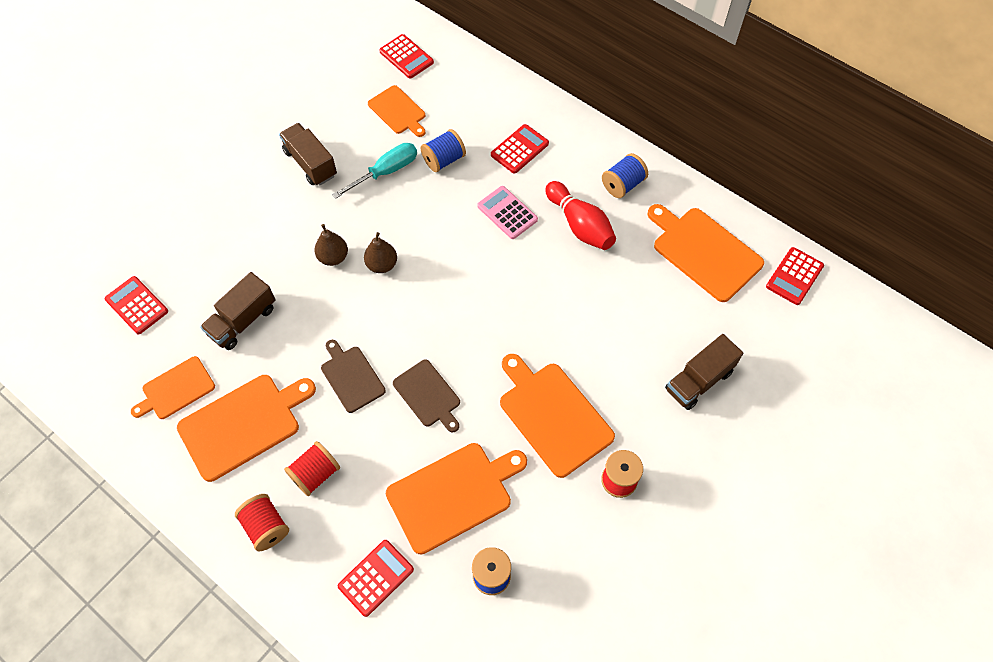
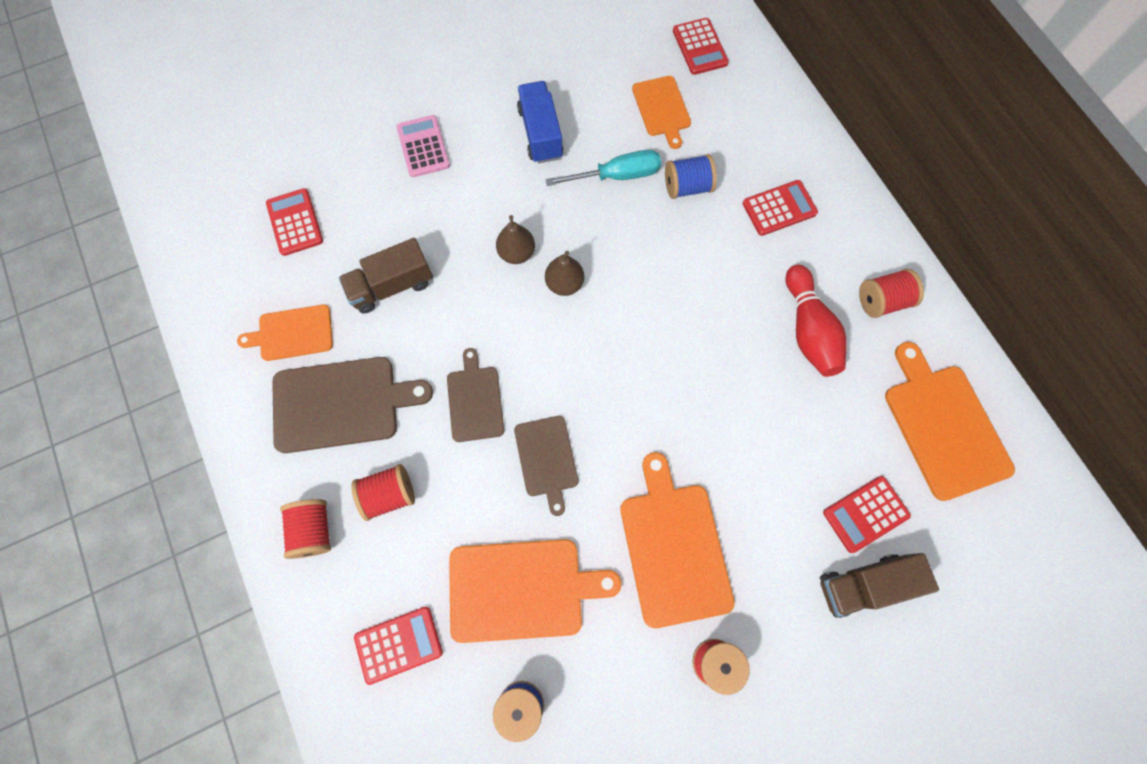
camera: 25 degrees right, 10 degrees up
orange cutting board [177,375,316,482] -> brown cutting board [272,357,433,453]
brown truck [279,123,337,186] -> blue truck [517,81,563,163]
pink calculator [477,186,538,239] -> pink calculator moved to [397,115,450,177]
blue spool [602,153,648,198] -> red spool [859,269,924,318]
red calculator [766,247,824,305] -> red calculator moved to [823,476,911,553]

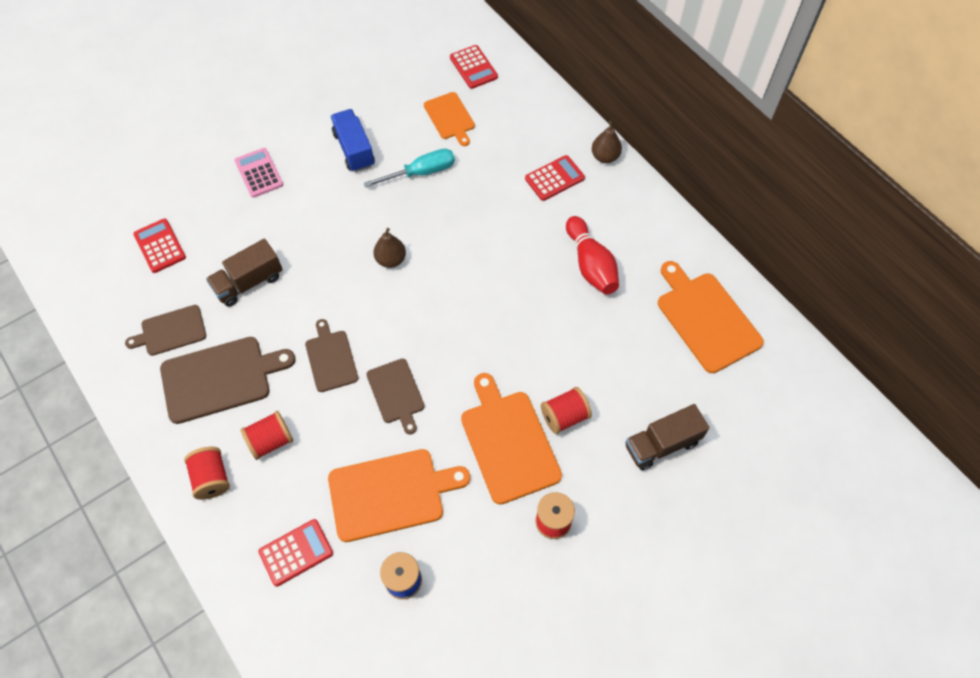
camera: 10 degrees left, 10 degrees down
orange cutting board [237,305,333,361] -> brown cutting board [125,305,206,356]
brown pear [496,215,535,264] -> brown pear moved to [592,121,622,163]
blue spool [665,154,717,199] -> none
red calculator [823,476,911,553] -> none
red spool [859,269,924,318] -> red spool moved to [541,387,592,434]

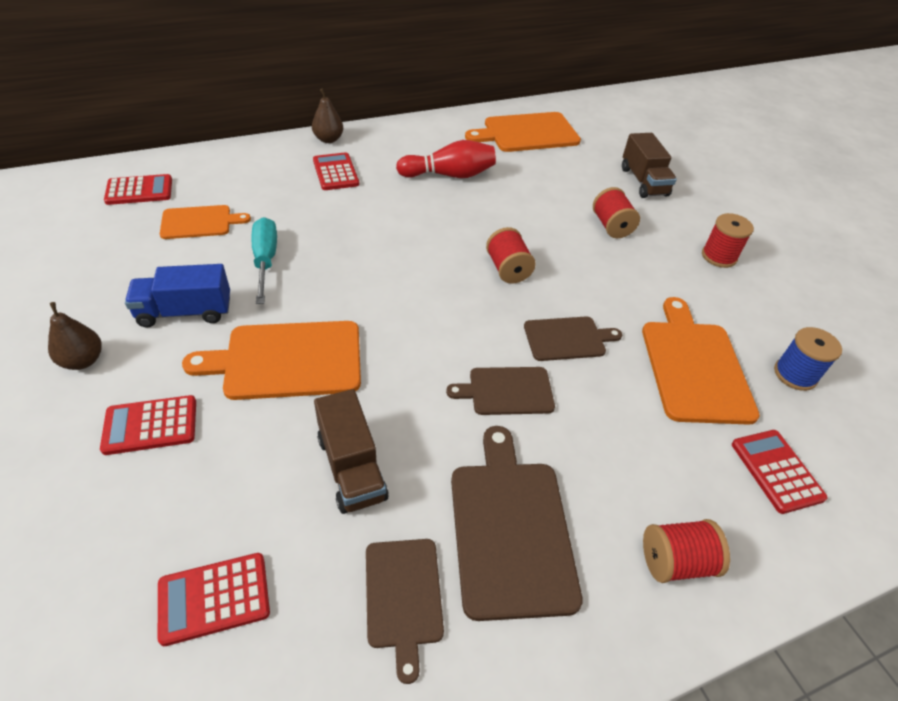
camera: 80 degrees left, 15 degrees down
pink calculator [235,148,283,198] -> red calculator [100,395,196,455]
red spool [241,411,293,460] -> red spool moved to [486,227,536,284]
brown pear [374,228,406,268] -> brown pear moved to [48,302,102,370]
orange cutting board [461,373,562,505] -> orange cutting board moved to [182,321,361,400]

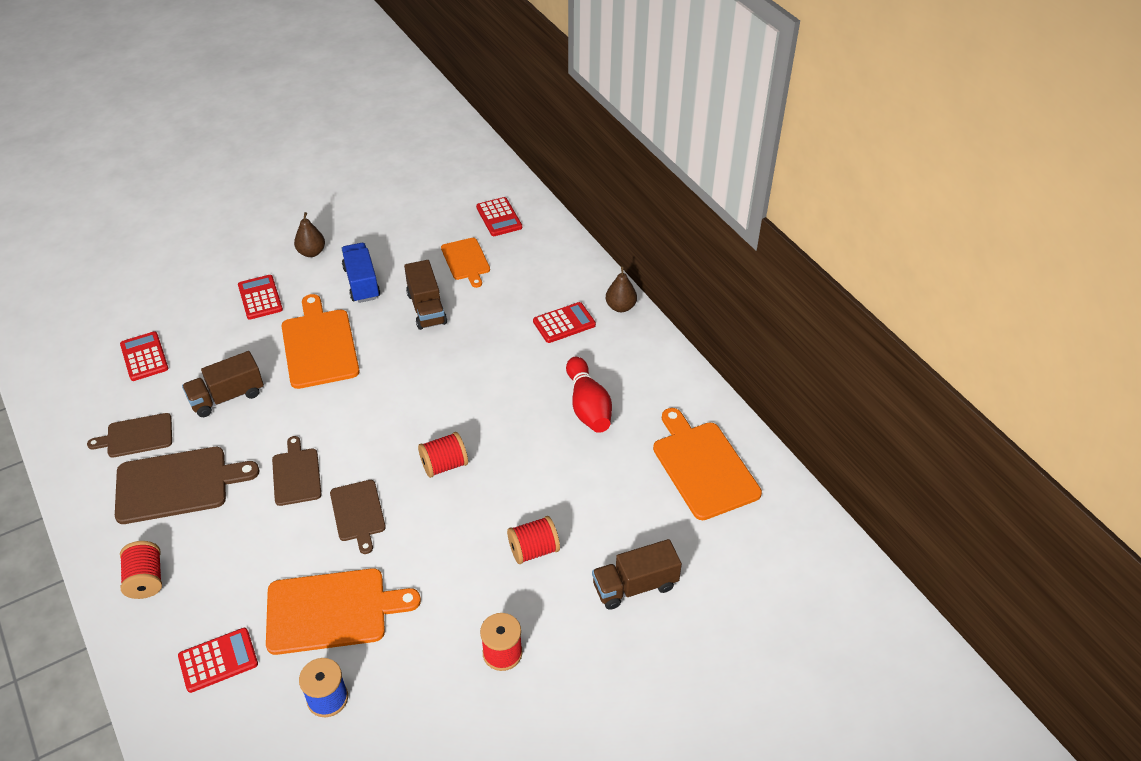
camera: 85 degrees right, 0 degrees up
turquoise screwdriver [252,217,277,304] -> brown truck [404,260,447,330]

